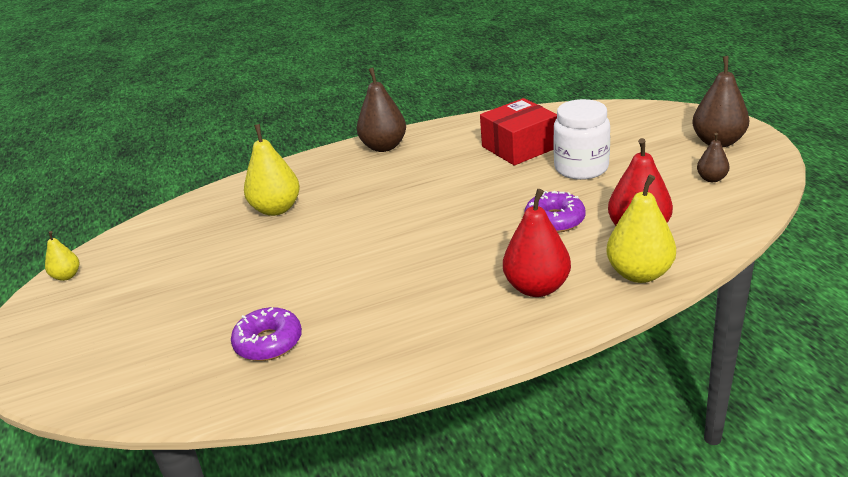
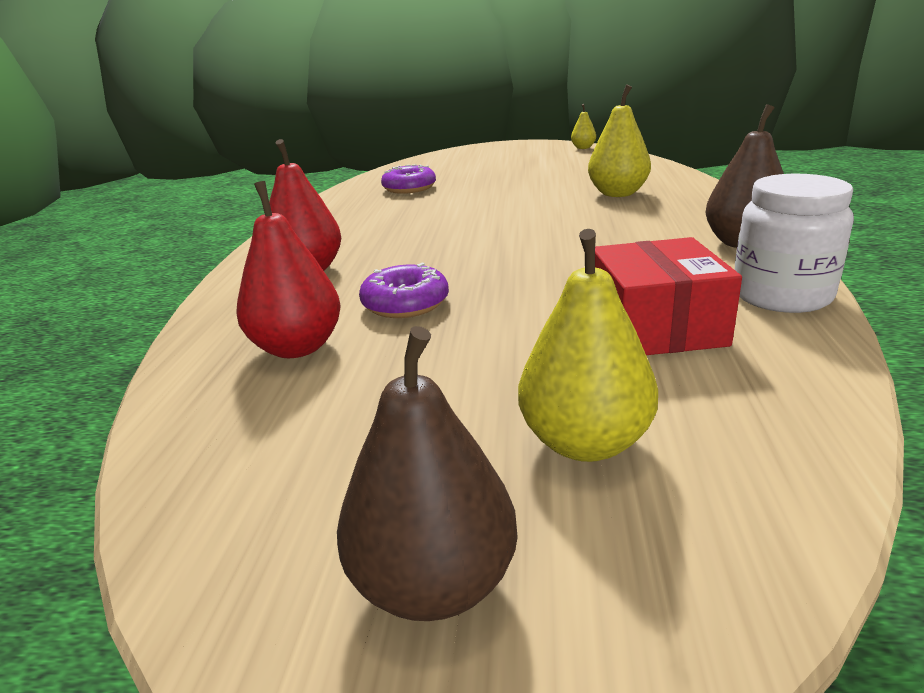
camera: 115 degrees right, 5 degrees down
white jar [553,99,610,180] -> white jar moved to [735,174,854,313]
yellow pear [606,174,676,283] -> yellow pear moved to [518,229,658,462]
brown pear [697,133,730,182] -> none

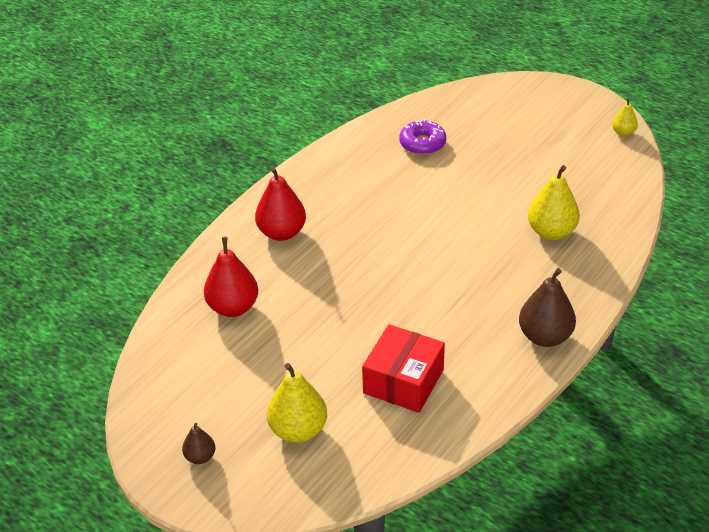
camera: 30 degrees right, 15 degrees up
brown pear [337,326,518,621] -> brown pear [182,423,215,464], size x0.54
purple donut [359,262,449,318] -> none
white jar [735,174,854,313] -> none

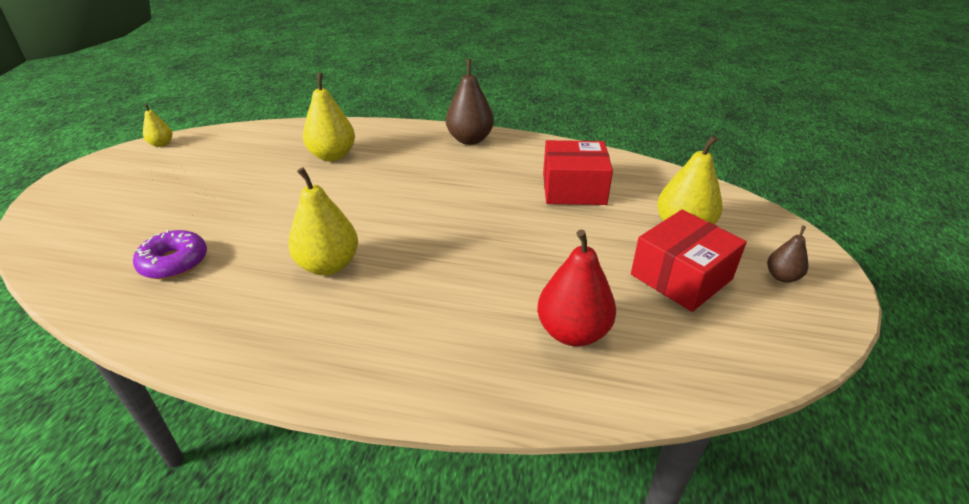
camera: 115 degrees left, 5 degrees down
red pear [255,167,306,241] -> none
none -> yellow pear [288,167,358,275]
none -> red box [631,210,747,312]

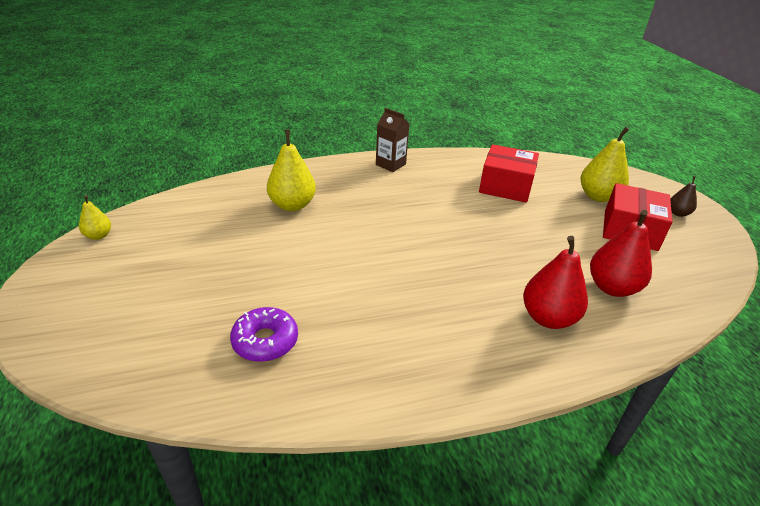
camera: 30 degrees left, 0 degrees up
yellow pear [288,167,358,275] -> none
brown pear [446,59,494,145] -> brown carton [376,108,409,172]
red box [543,140,613,205] -> red box turned 45 degrees clockwise [479,144,539,203]
none -> red pear [523,236,588,329]

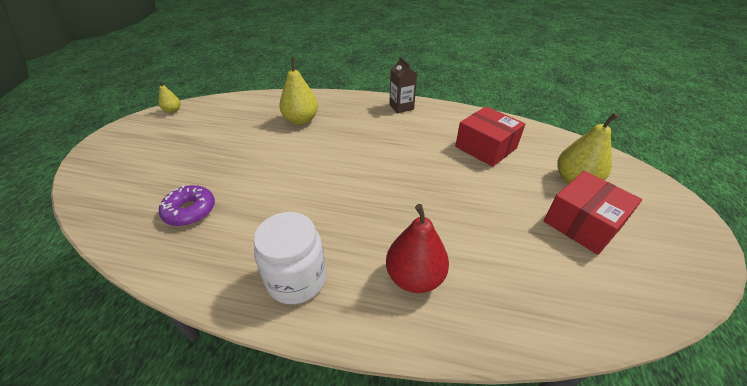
camera: 30 degrees right, 5 degrees up
red pear [590,210,652,297] -> none
brown pear [670,176,697,217] -> none
none -> white jar [253,212,326,304]

